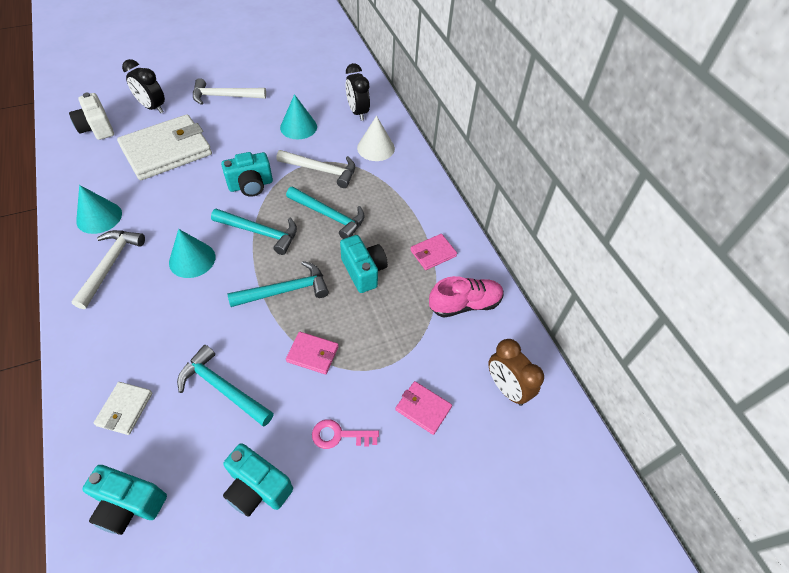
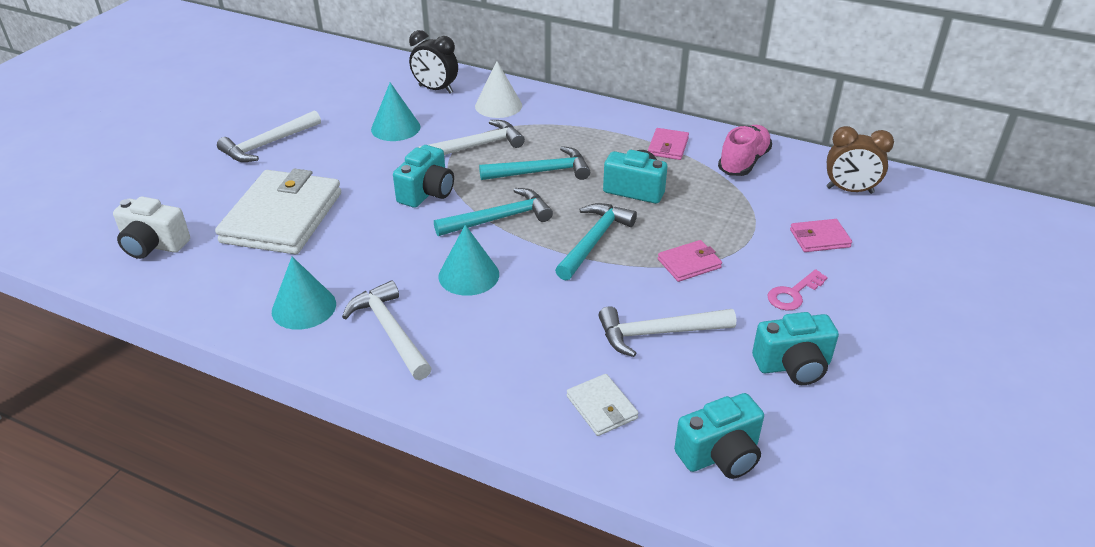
camera: 40 degrees left, 15 degrees down
black clock [122,59,165,113] -> none
turquoise hammer [177,345,274,426] -> white hammer [599,306,736,357]

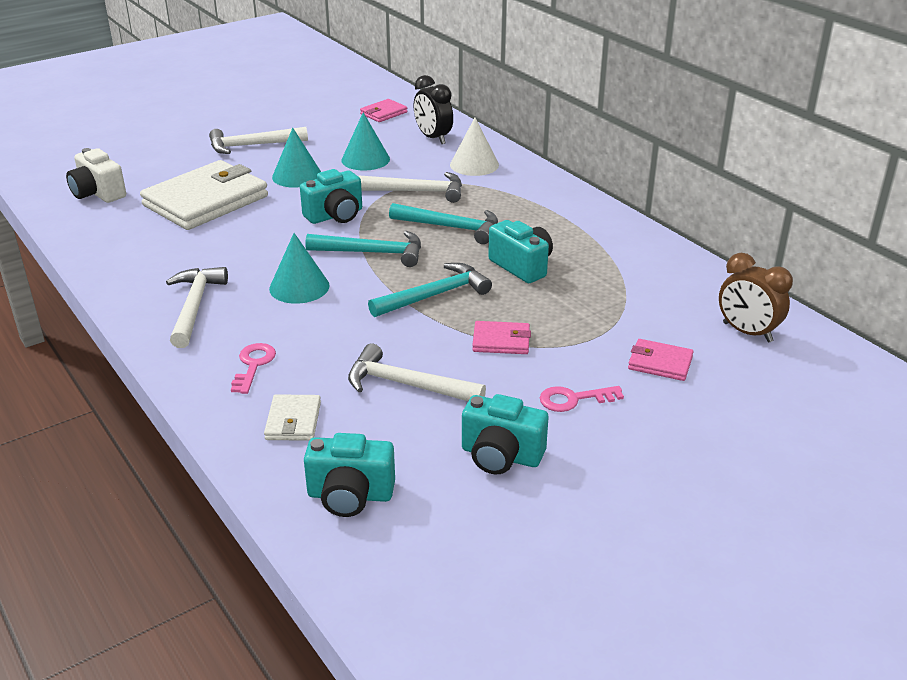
camera: 30 degrees right, 5 degrees down
turquoise cone [272,257,336,330] -> turquoise cone moved to [272,128,321,188]
pink wallet [648,128,689,160] -> pink wallet moved to [360,99,408,122]
pink shoe [718,125,772,176] -> none
none -> pink key [231,343,276,394]

